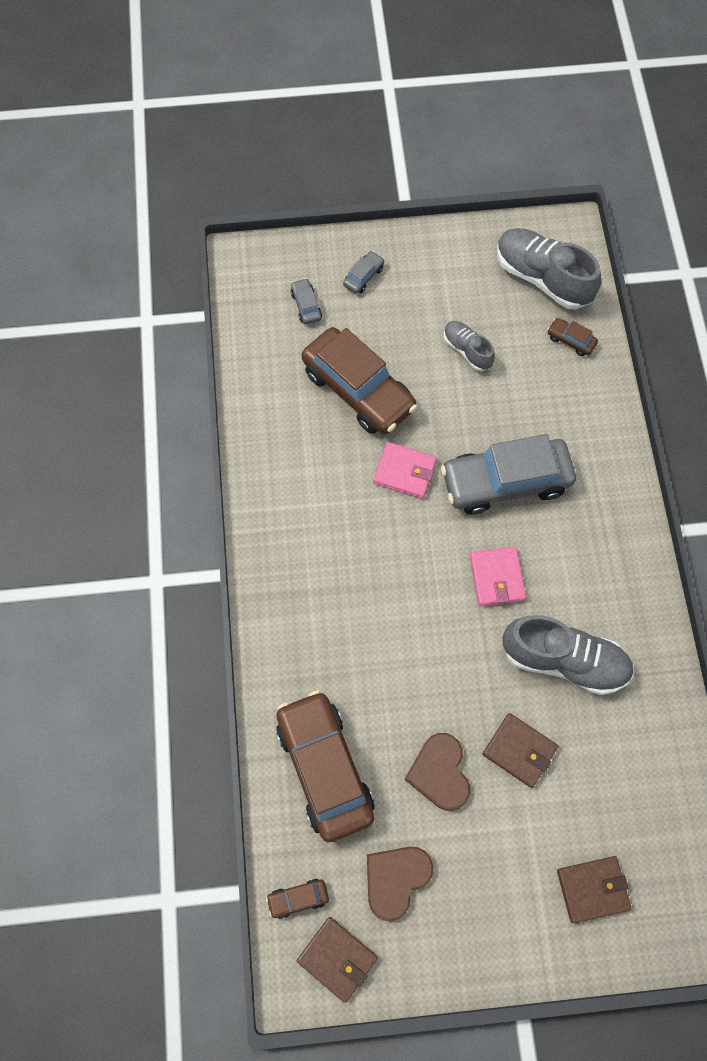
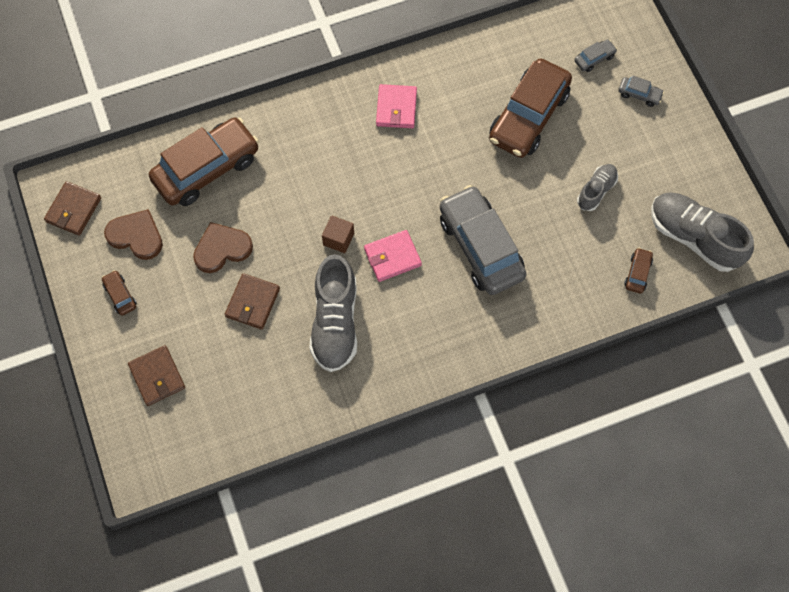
camera: 75 degrees right, 0 degrees up
brown car [266,879,329,919] -> brown car moved to [102,270,137,316]
pink wallet [373,442,437,499] -> pink wallet moved to [376,84,417,128]
grey shoe [497,228,601,310] -> grey shoe turned 75 degrees counterclockwise [651,192,754,272]
none -> brown cube [322,215,354,253]

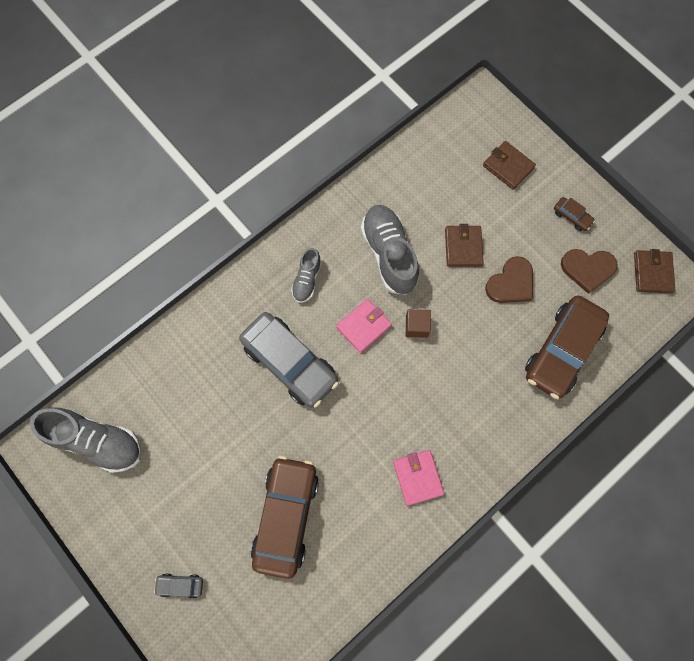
camera: 160 degrees right, 5 degrees up
grey car [575,39,617,72] -> none
grey shoe [577,164,618,211] -> grey shoe moved to [291,248,322,303]
brown car [624,248,653,294] -> none

